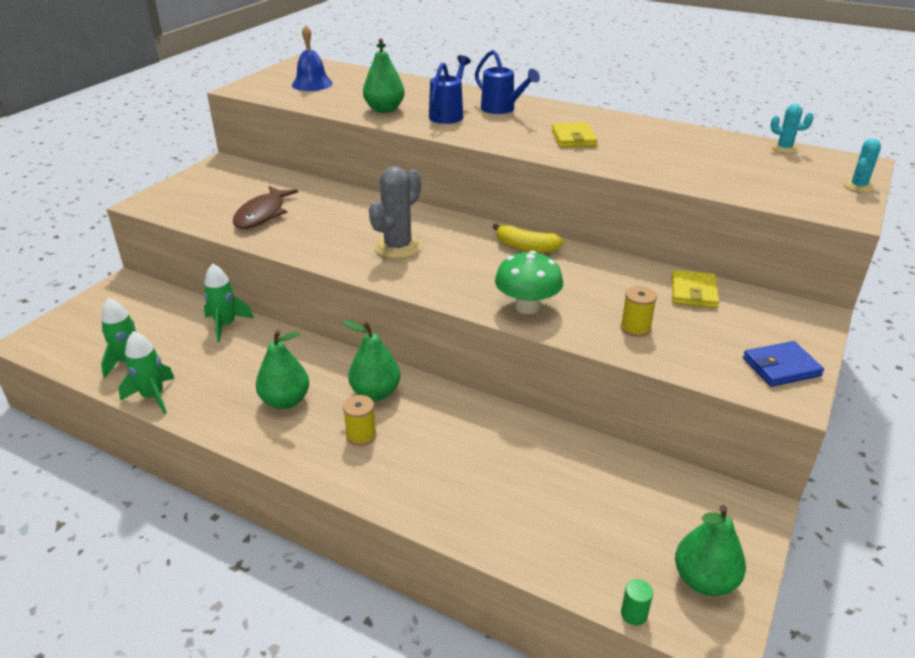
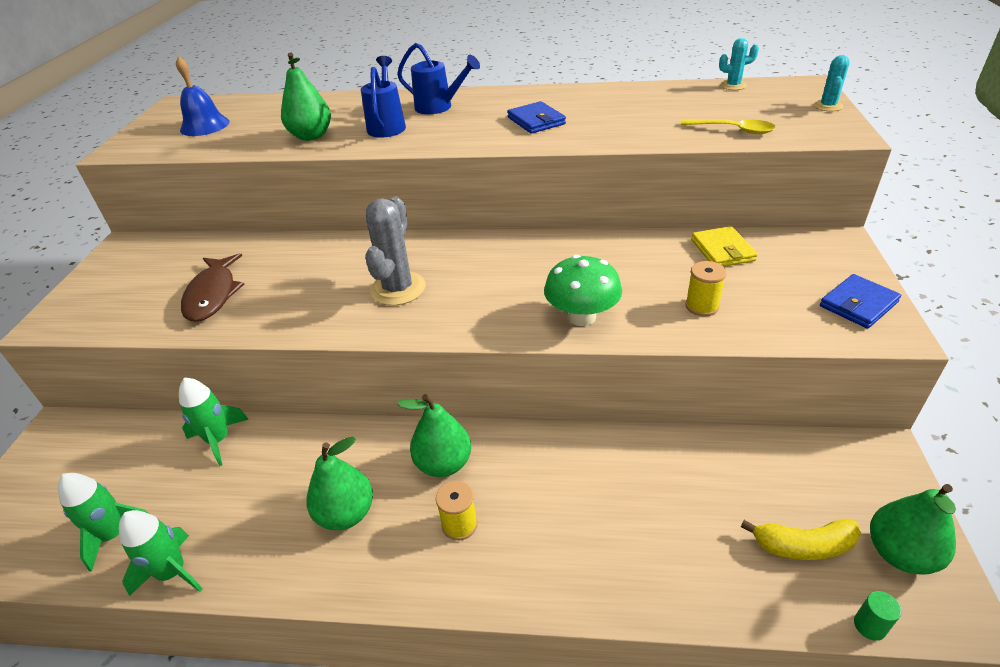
camera: 20 degrees left, 5 degrees up
yellow banana [493,223,564,253] -> yellow banana moved to [741,519,861,560]
yellow wallet [552,122,597,147] -> blue wallet [507,101,566,134]
none -> yellow spoon [681,119,776,134]

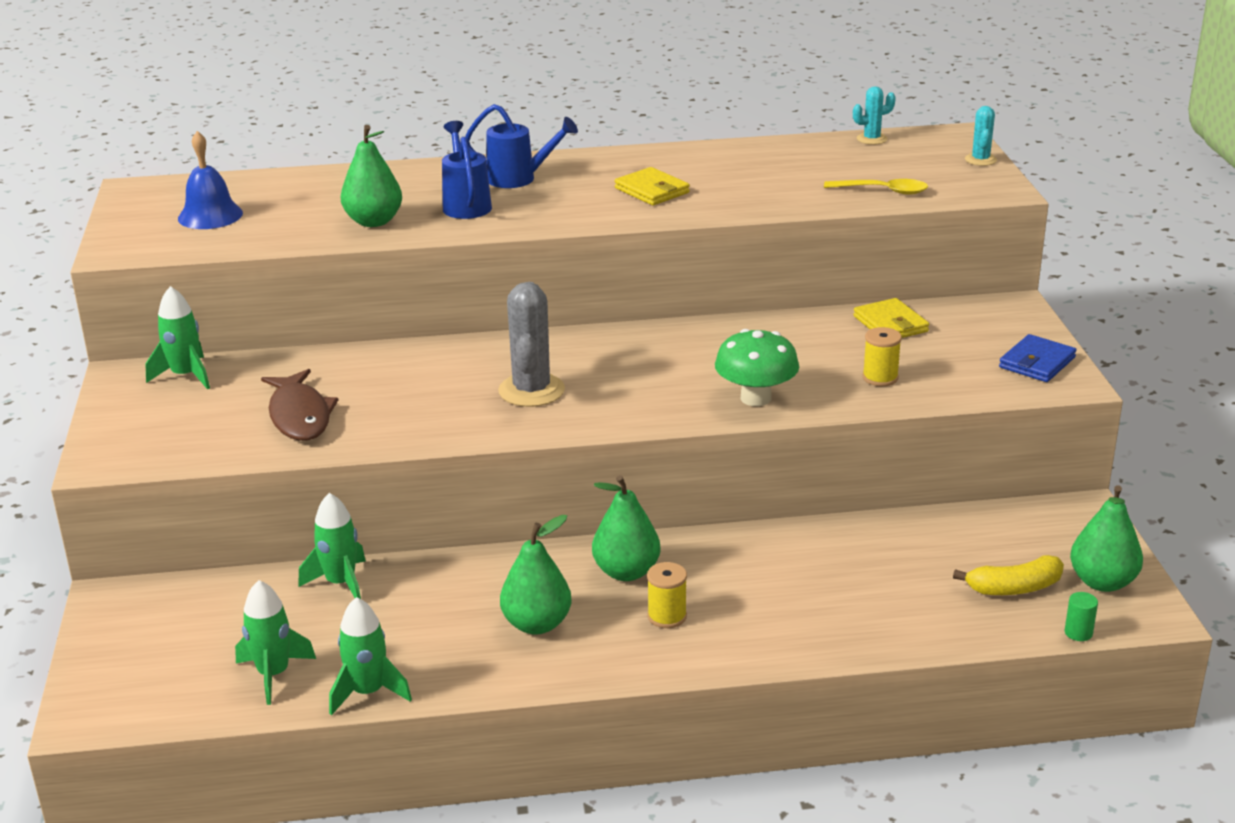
camera: 15 degrees left, 10 degrees down
blue wallet [507,101,566,134] -> yellow wallet [615,167,690,205]
none -> green rocket [146,286,210,389]

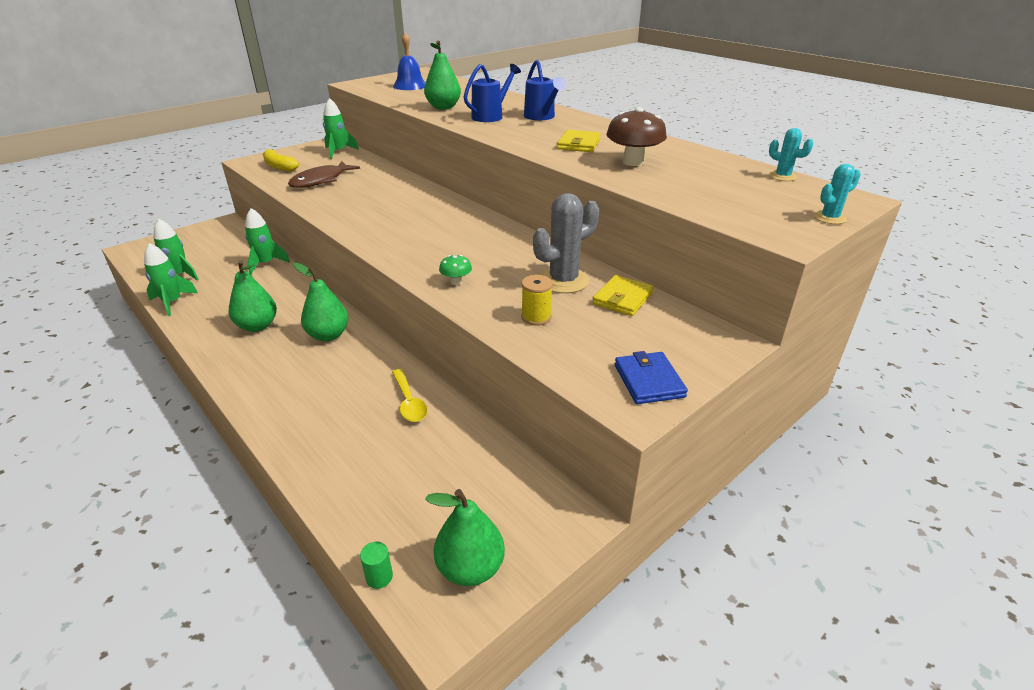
camera: 55 degrees right, 5 degrees up
grey cactus [498,282,565,407] -> grey cactus moved to [533,193,599,293]
yellow spool [647,562,687,628] -> none
green mushroom [715,329,799,406] -> green mushroom [439,255,472,285], size x0.52
yellow spoon [824,179,928,195] -> yellow spoon moved to [392,369,428,422]
yellow banana [953,555,1064,595] -> yellow banana moved to [263,149,299,172]
blue wallet [999,334,1076,382] -> blue wallet turned 75 degrees clockwise [615,351,688,404]
none -> brown mushroom [606,107,667,166]

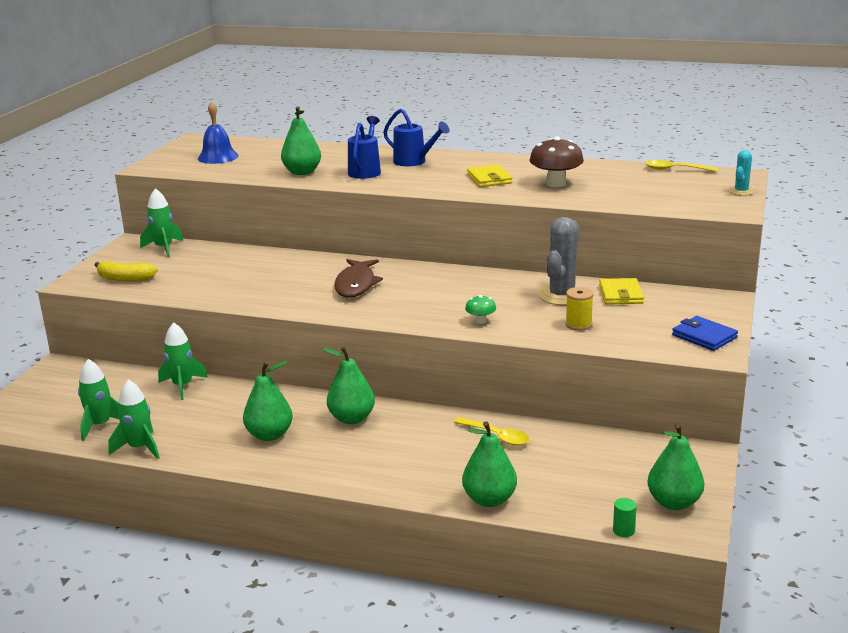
camera: 30 degrees left, 10 degrees down
brown fish [288,161,360,188] -> brown fish moved to [334,259,383,298]
turquoise cactus [769,128,813,181] -> yellow spoon [645,160,718,172]
none -> green pear [462,421,517,507]

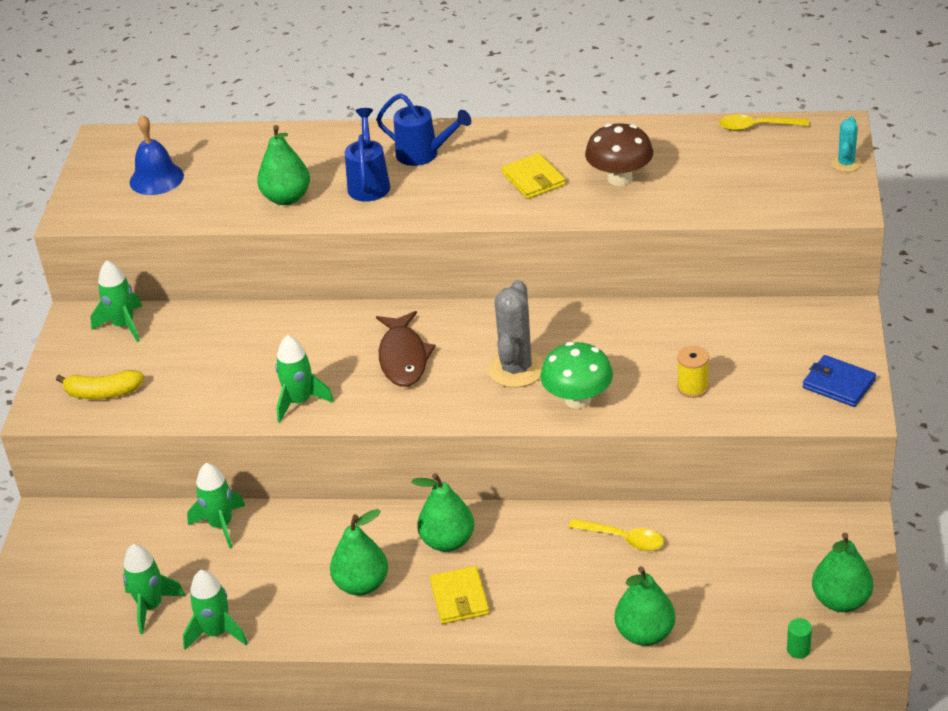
camera: 10 degrees left, 15 degrees up
green mushroom [465,295,496,324] -> green mushroom [540,342,613,409], size x1.94
grey cactus [539,217,579,305] -> grey cactus moved to [488,280,544,387]
yellow wallet [599,278,644,304] -> yellow wallet moved to [430,566,490,624]
none -> green rocket [275,335,334,423]

